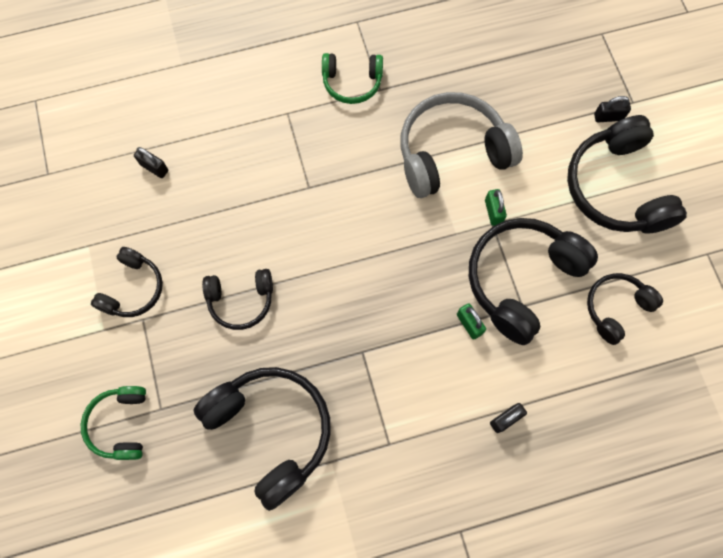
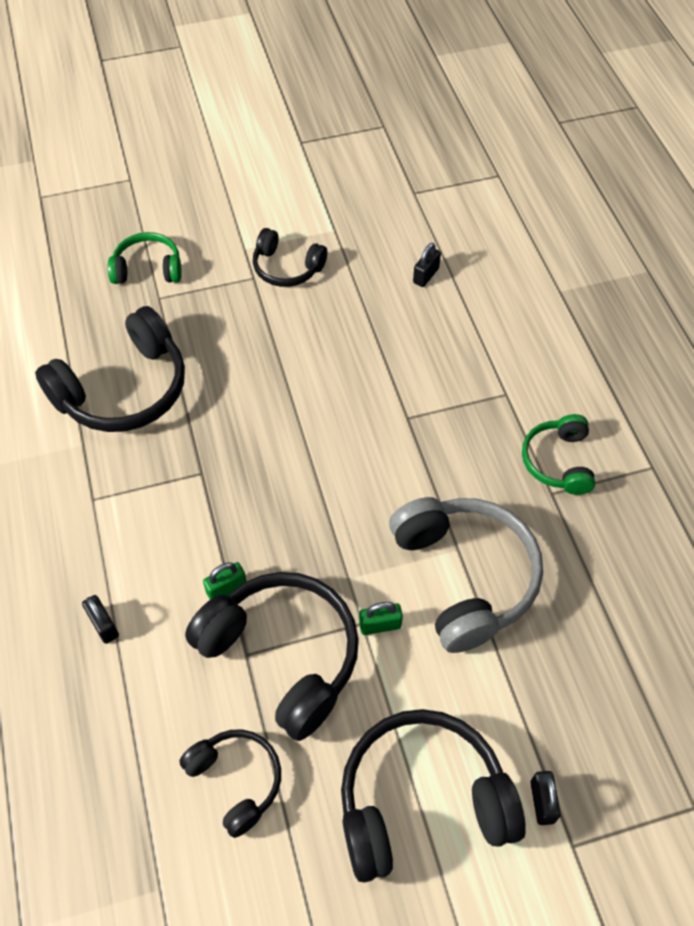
camera: 90 degrees right, 15 degrees down
black headphones [202,269,273,330] -> none

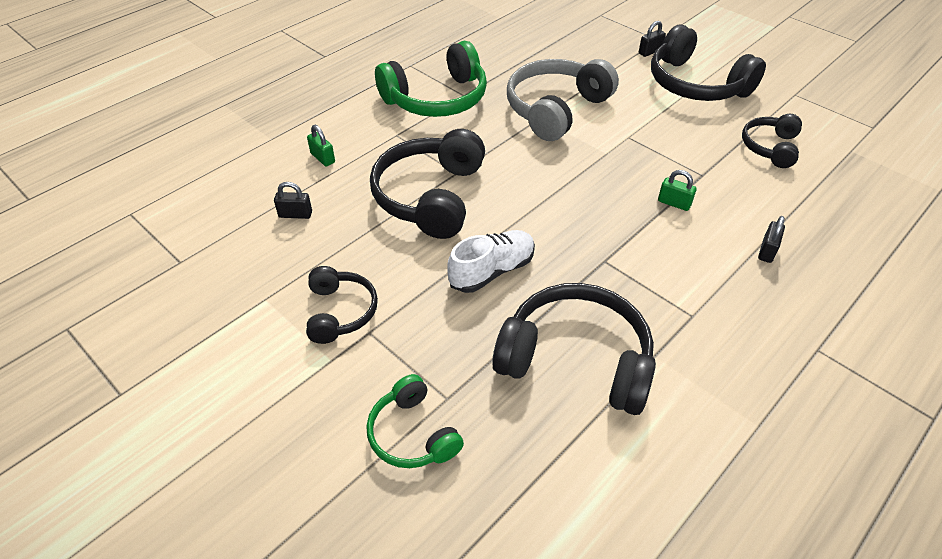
camera: 120 degrees left, 10 degrees down
black headphones [185,572,359,741] -> black headphones moved to [370,129,485,239]
green padlock [359,602,403,635] -> green padlock moved to [307,125,335,167]
green headphones [522,414,595,495] -> green headphones [375,41,487,117], size x1.76
none -> white shoe [447,230,535,293]

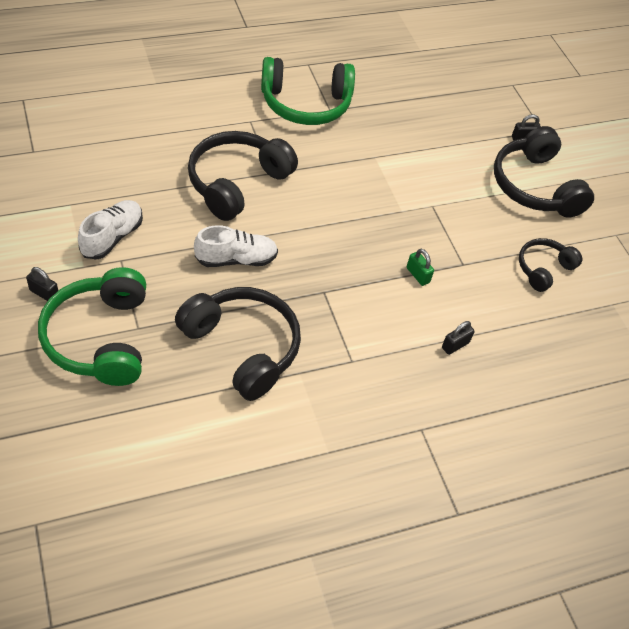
camera: 20 degrees right, 5 degrees up
black padlock [274,182,312,219] -> black padlock moved to [26,267,58,301]
black headphones [306,266,378,344] -> white shoe [78,200,143,259]
green padlock [307,125,335,167] -> none
green headphones [367,374,464,468] -> green headphones [38,267,146,386], size x1.76
grey headphones [507,59,619,141] -> none

